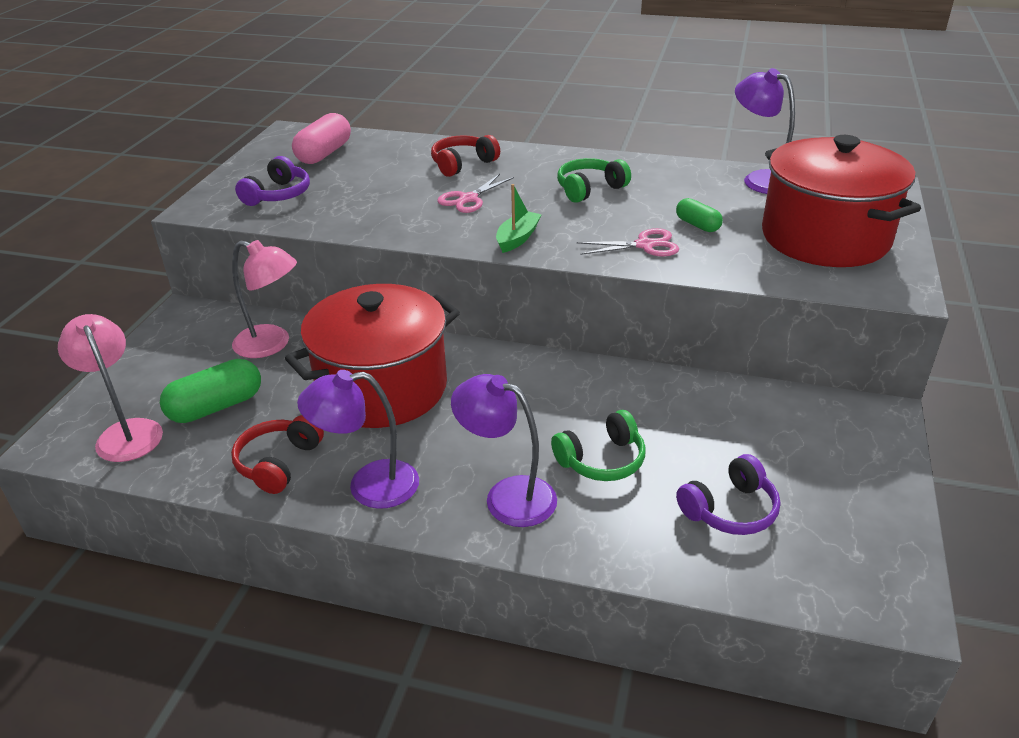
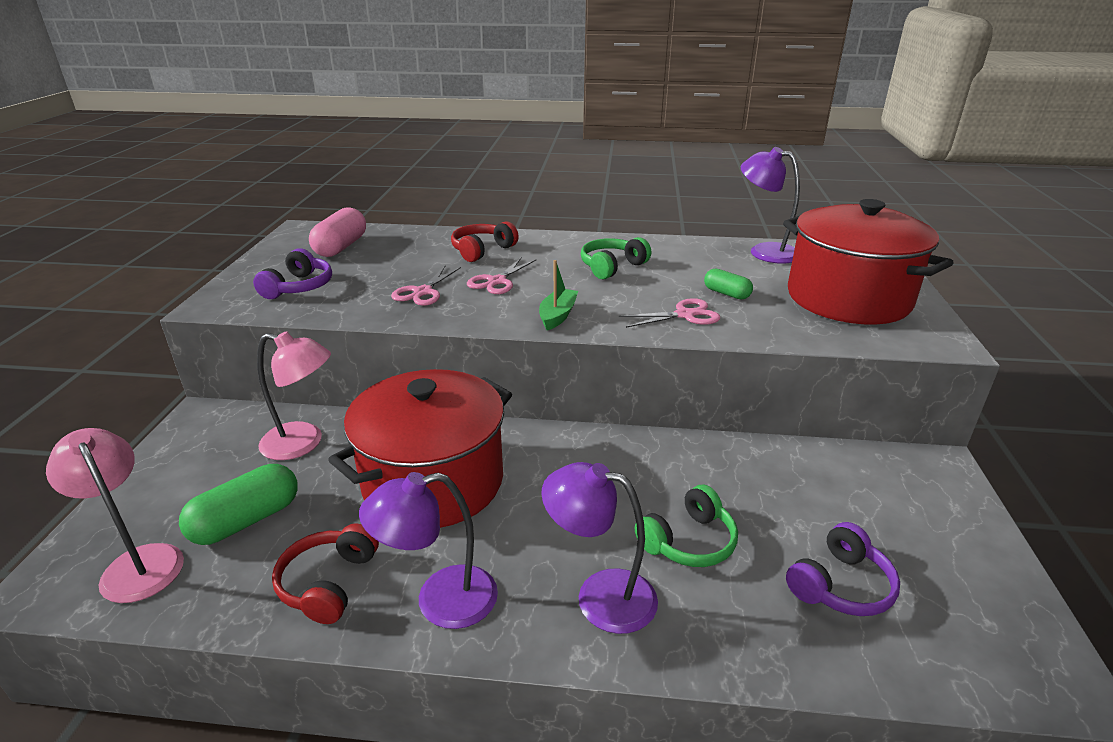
camera: 10 degrees left, 5 degrees down
none -> pink scissors [391,266,461,306]

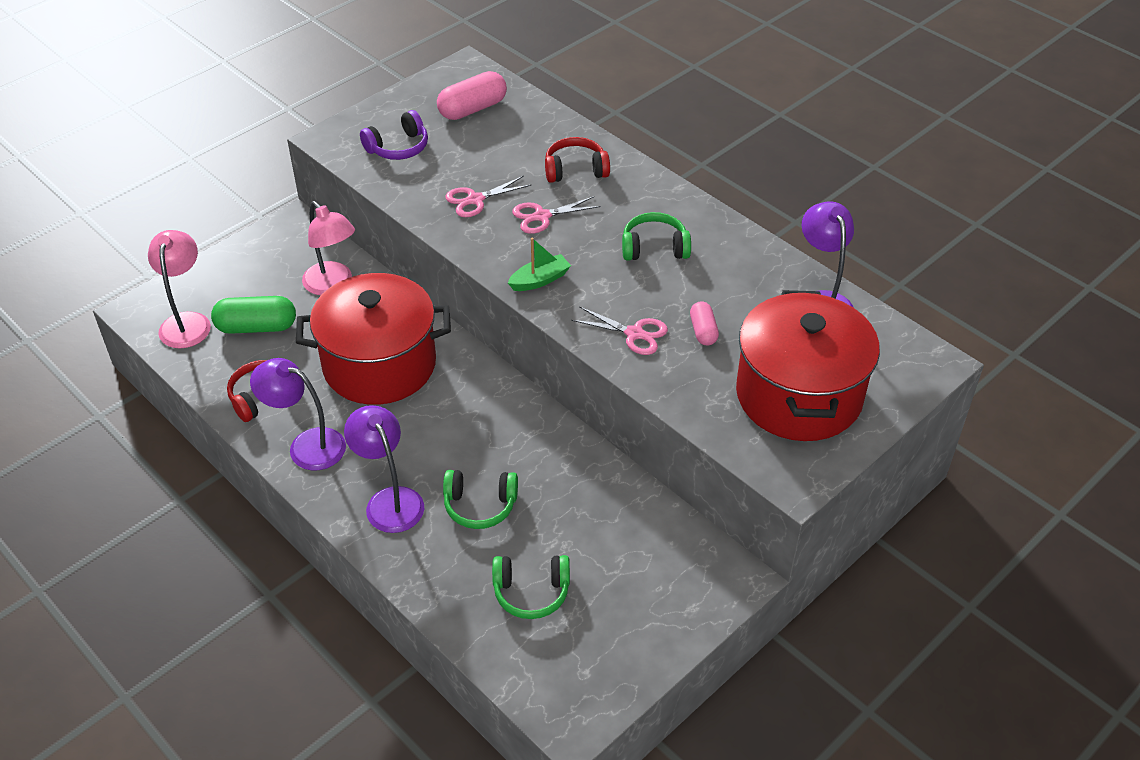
camera: 40 degrees right, 15 degrees up
green capsule [704,268,753,300] -> pink capsule [690,302,719,345]
purple headphones [786,522,900,616] -> green headphones [492,555,570,619]

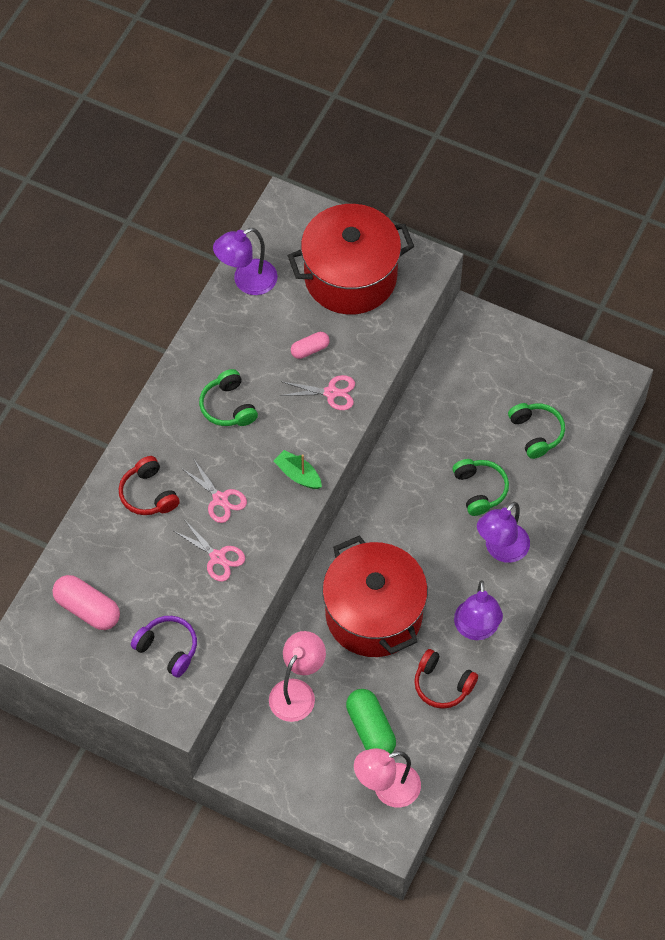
camera: 110 degrees left, 15 degrees up
pink scissors [571,306,668,355] -> pink scissors turned 90 degrees clockwise [279,375,355,410]

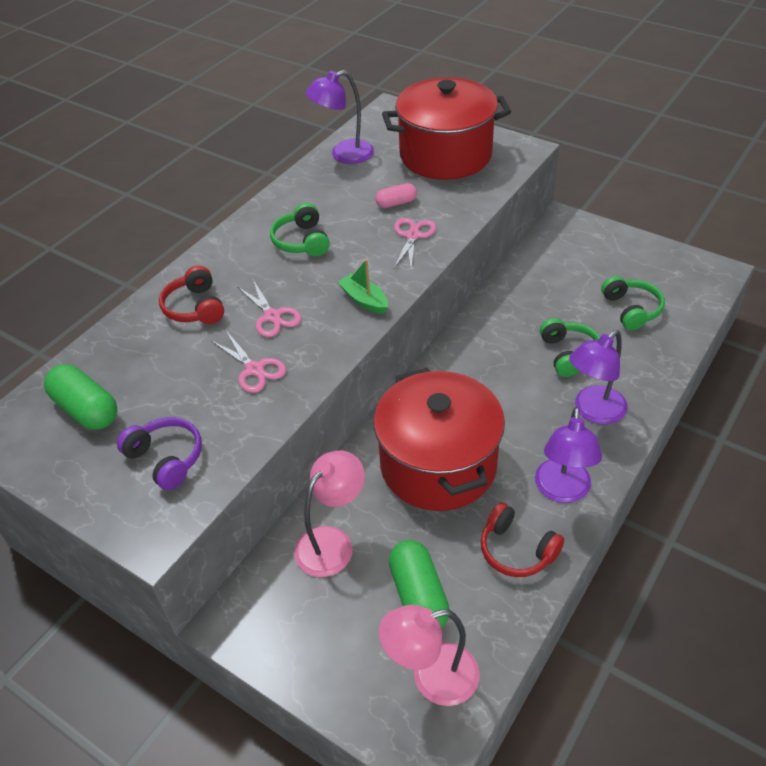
camera: 10 degrees right, 15 degrees down
pink capsule [52,575,120,630] -> green capsule [44,364,117,430]
pink scissors [279,375,355,410] -> pink scissors turned 90 degrees counterclockwise [394,218,436,269]

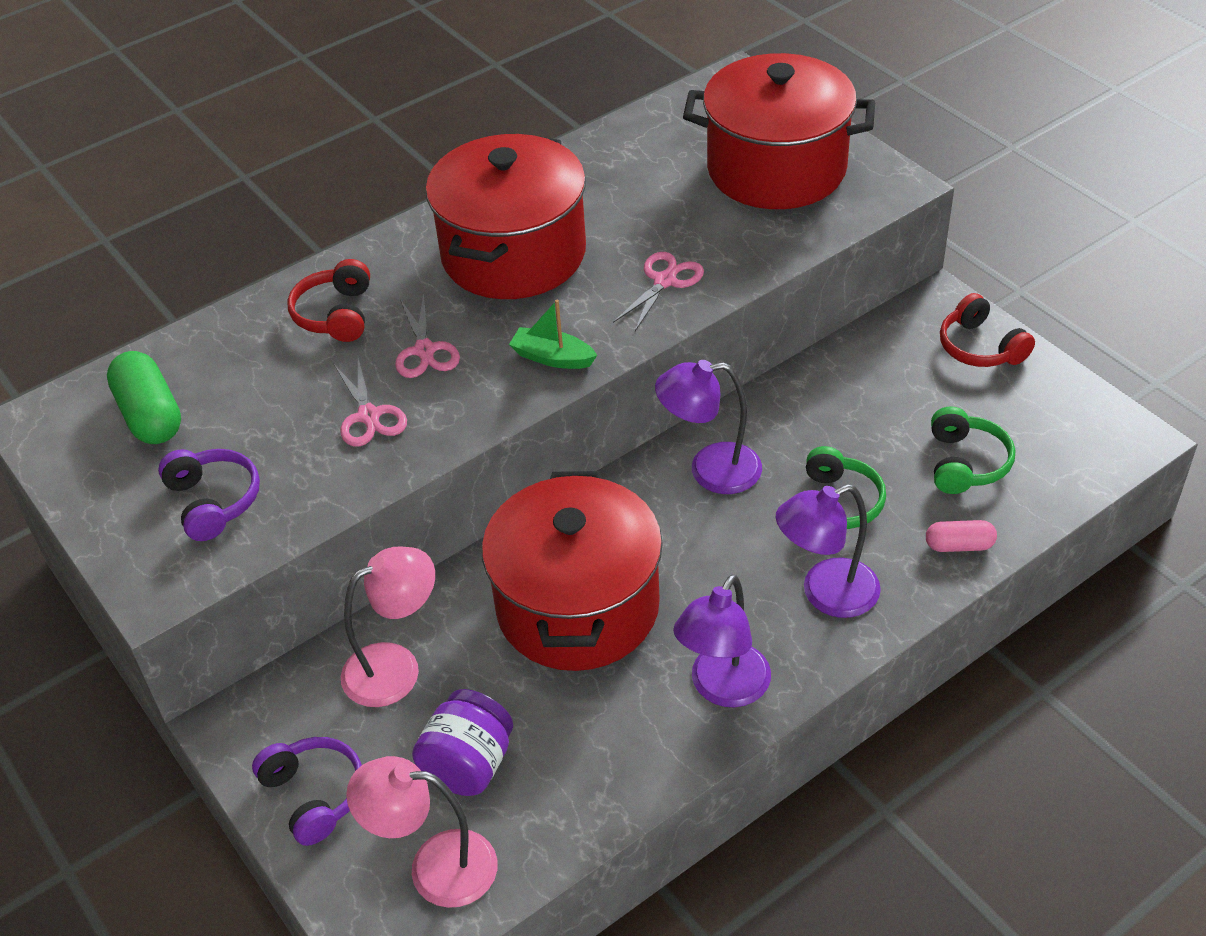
camera: 20 degrees right, 0 degrees up
green headphones [270,203,330,257] -> red pot [426,134,586,299]
purple lamp [305,70,374,164] -> purple lamp moved to [655,360,762,494]
green boat [338,259,388,314] -> green boat turned 45 degrees counterclockwise [509,300,597,369]
pink capsule [375,183,417,208] -> pink capsule moved to [926,520,997,552]
green capsule [389,540,449,628] -> purple jar [412,689,513,796]
red headphones [481,502,564,577] -> red headphones moved to [940,293,1035,367]
none -> purple headphones [252,737,362,846]

